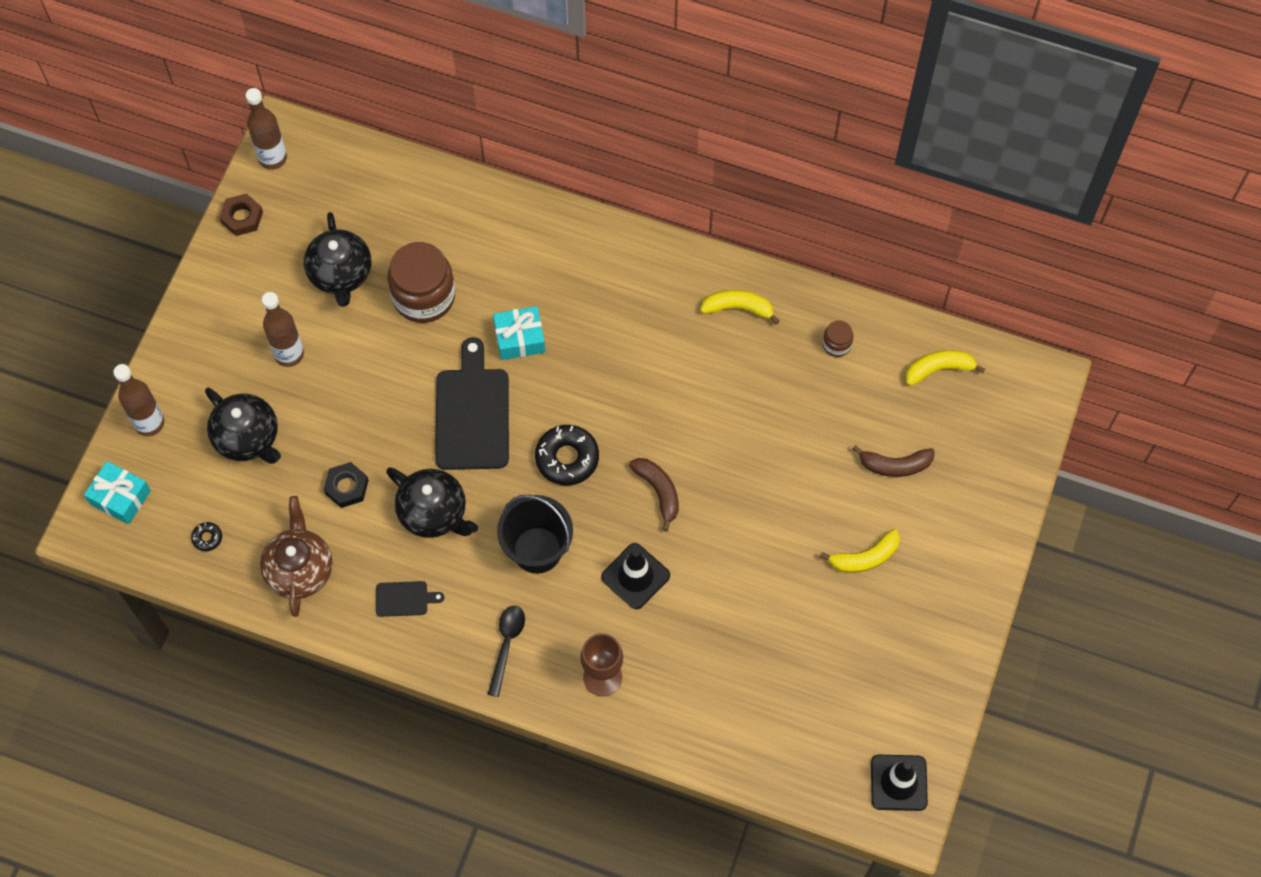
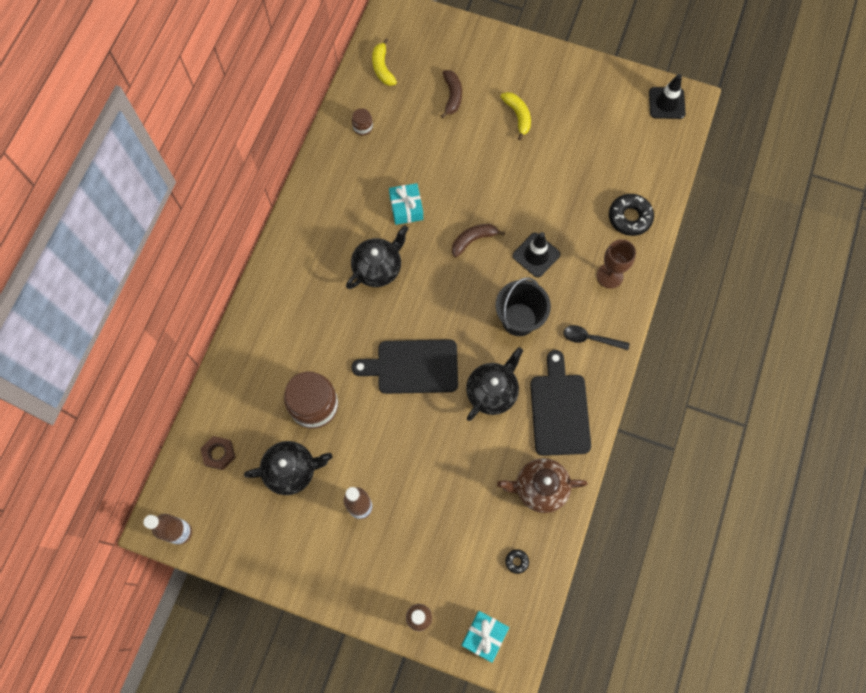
camera: 90 degrees left, 5 degrees up
black teapot [205,388,281,464] -> black teapot moved to [346,225,409,289]
brown nut [219,193,263,236] -> brown nut moved to [200,436,236,470]
black nut [323,462,369,508] -> none
black cutting board [376,581,444,617] -> black cutting board [530,350,591,456], size x2.16
turquoise gift [493,306,545,360] -> turquoise gift moved to [389,183,423,225]
black donut [535,425,599,485] -> black donut moved to [609,194,654,236]
yellow banana [700,290,780,325] -> none

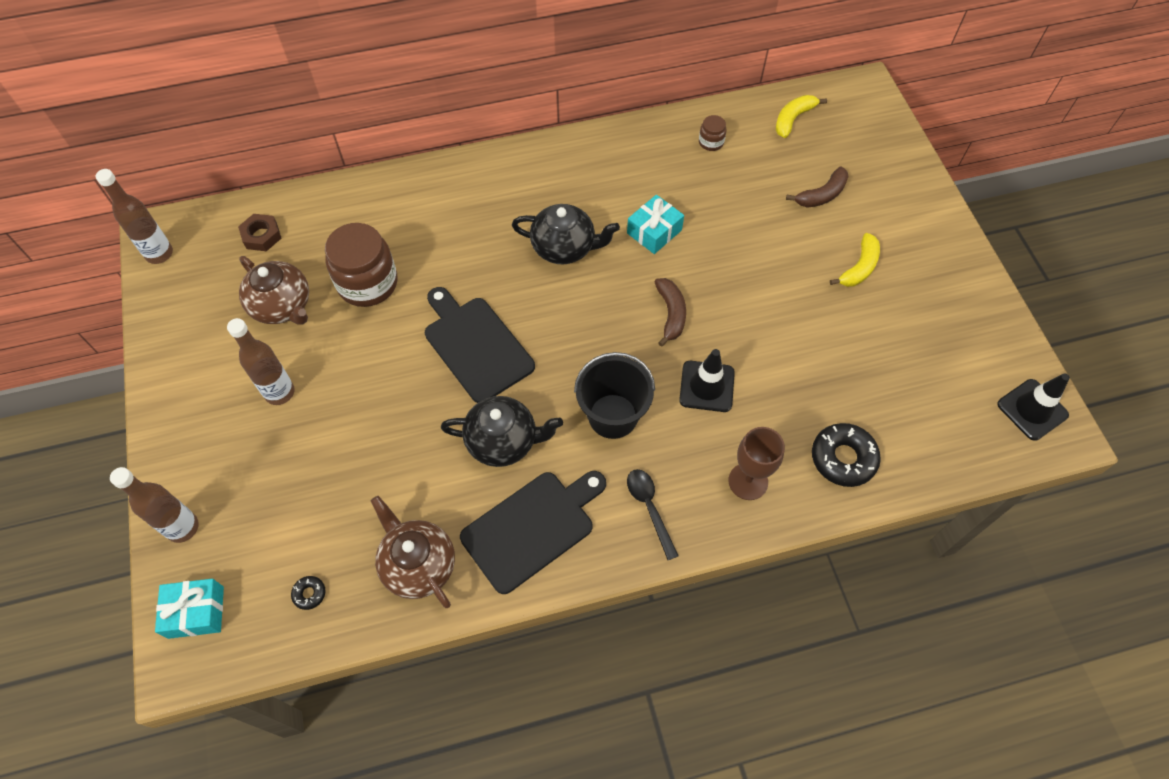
camera: 55 degrees right, 10 degrees down
black teapot [244,441,333,495] -> brown teapot [239,256,309,325]
brown banana [452,224,505,257] -> brown banana turned 60 degrees clockwise [655,278,686,347]

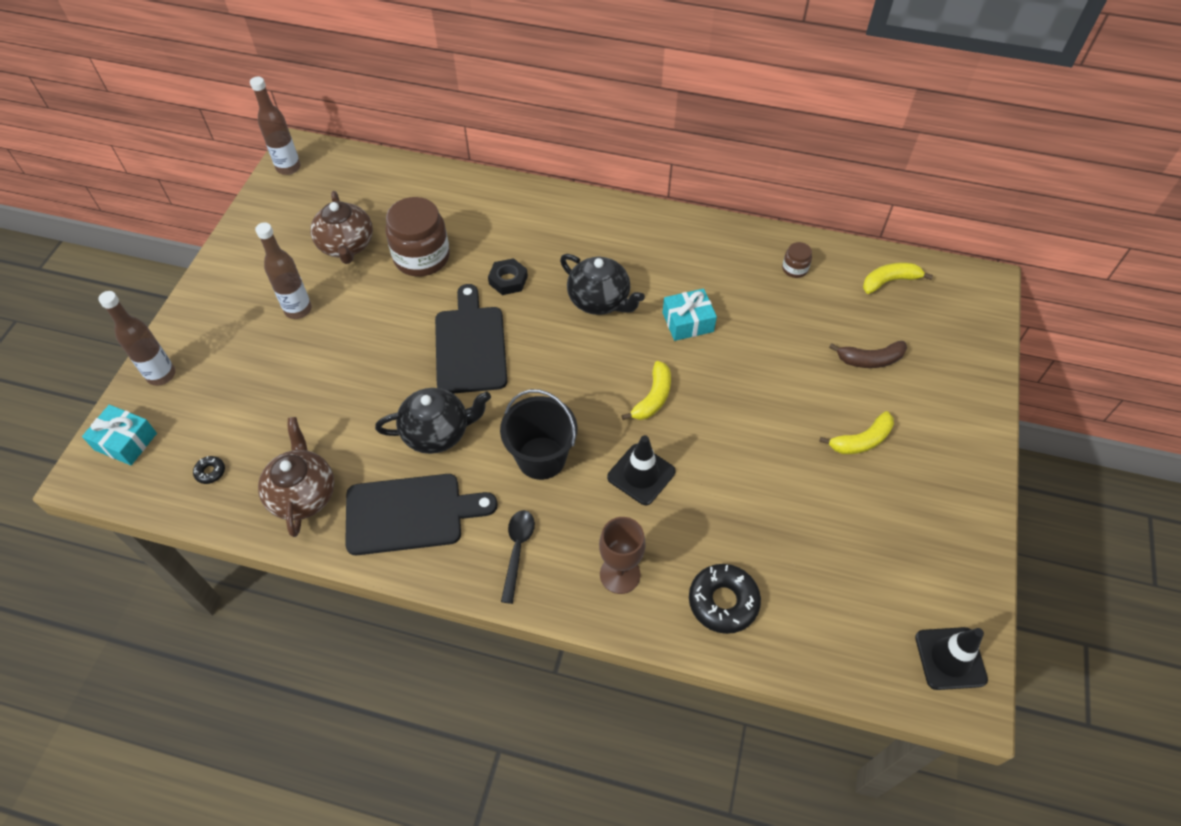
camera: 30 degrees right, 5 degrees down
brown nut [238,214,281,251] -> none
black teapot [441,396,563,467] -> black teapot turned 45 degrees counterclockwise [375,388,491,454]
brown banana [655,278,686,347] -> yellow banana [621,361,671,420]
none -> black nut [488,258,528,295]

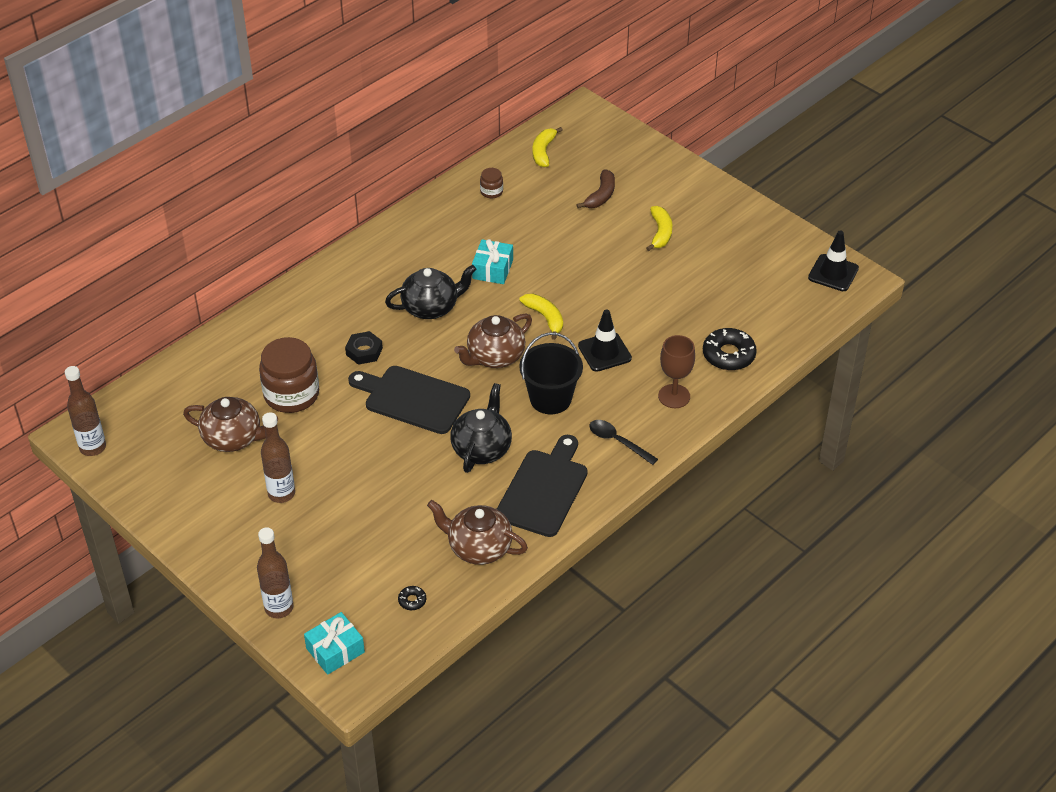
camera: 60 degrees left, 10 degrees down
none -> brown teapot [454,314,532,368]

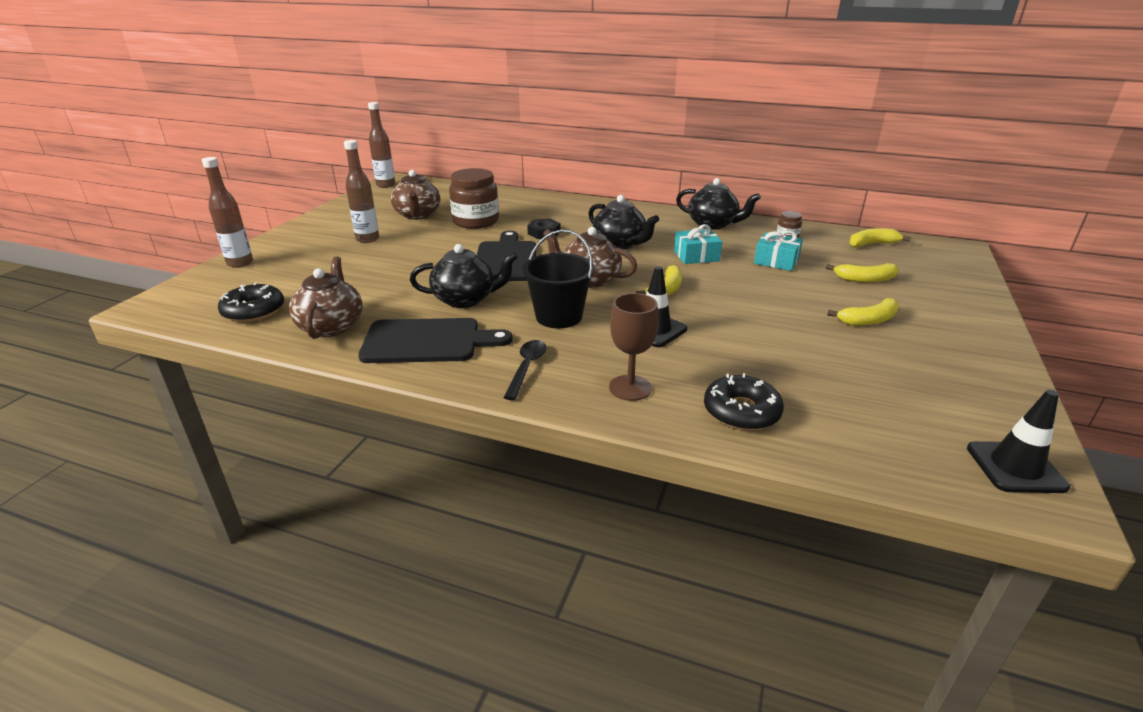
camera: 65 degrees right, 15 degrees down
turquoise gift [304,612,365,675] -> turquoise gift moved to [754,231,803,271]
black donut [398,586,426,610] -> black donut [218,282,284,322], size x2.14
brown banana [577,170,615,208] -> yellow banana [826,263,899,283]
none -> black teapot [676,178,761,230]

